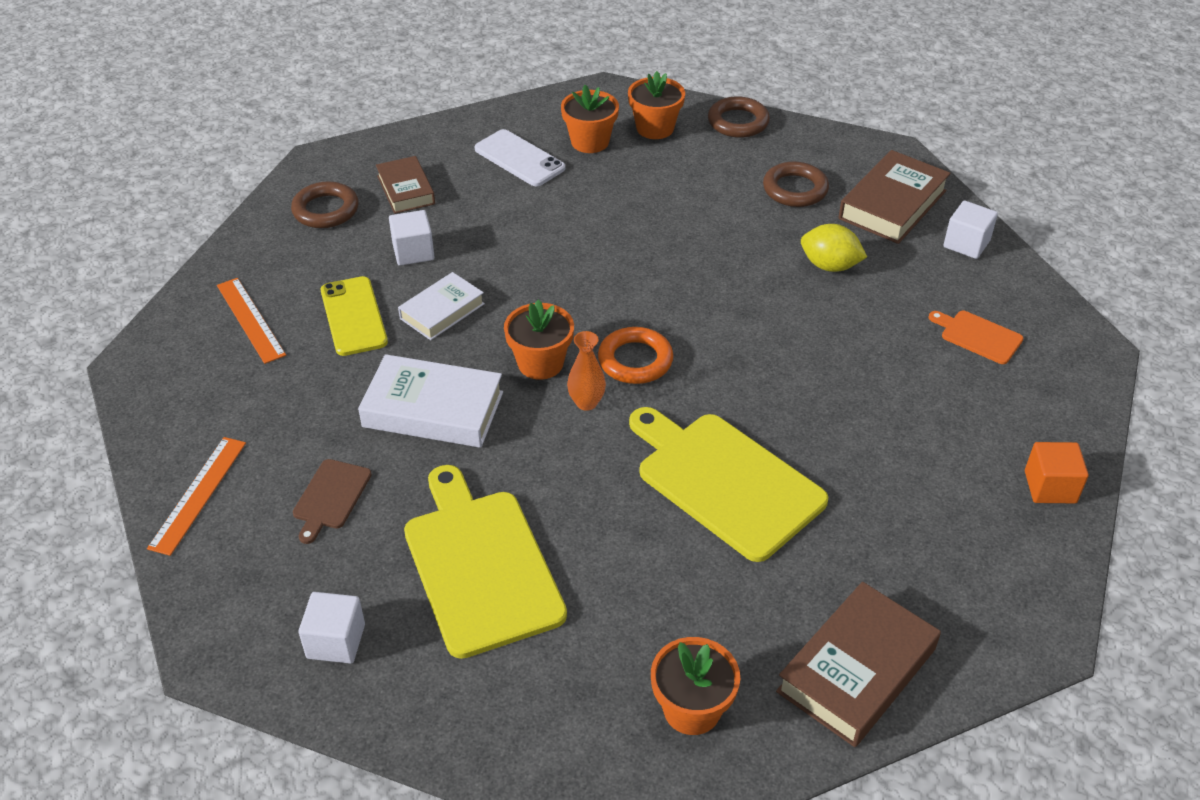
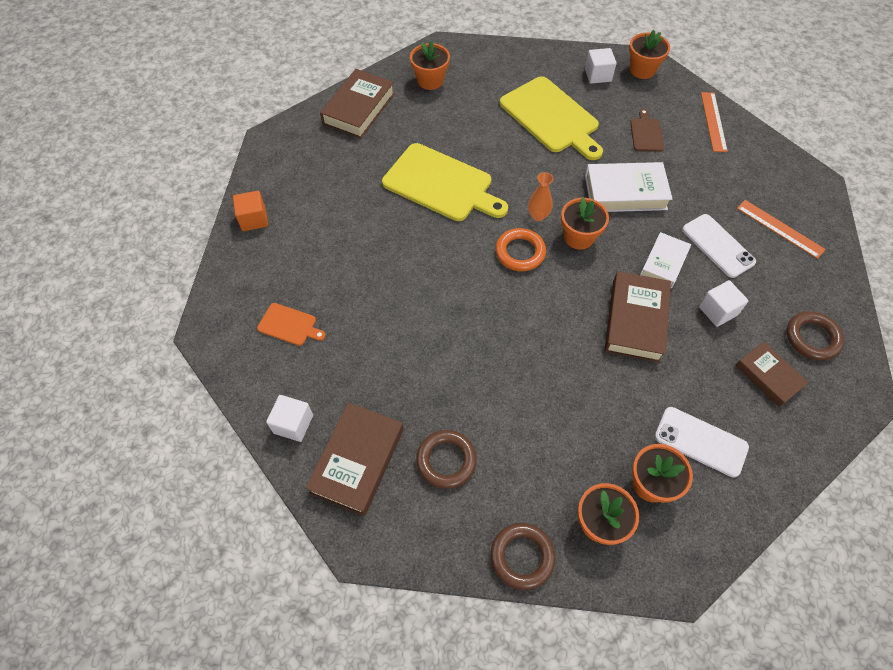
camera: 165 degrees right, 15 degrees up
yellow phone [321,276,388,356] -> white phone [682,214,756,278]
yellow lemon [801,224,867,272] -> none
none -> brown book [605,271,671,363]
none -> orange flower pot [629,30,670,79]

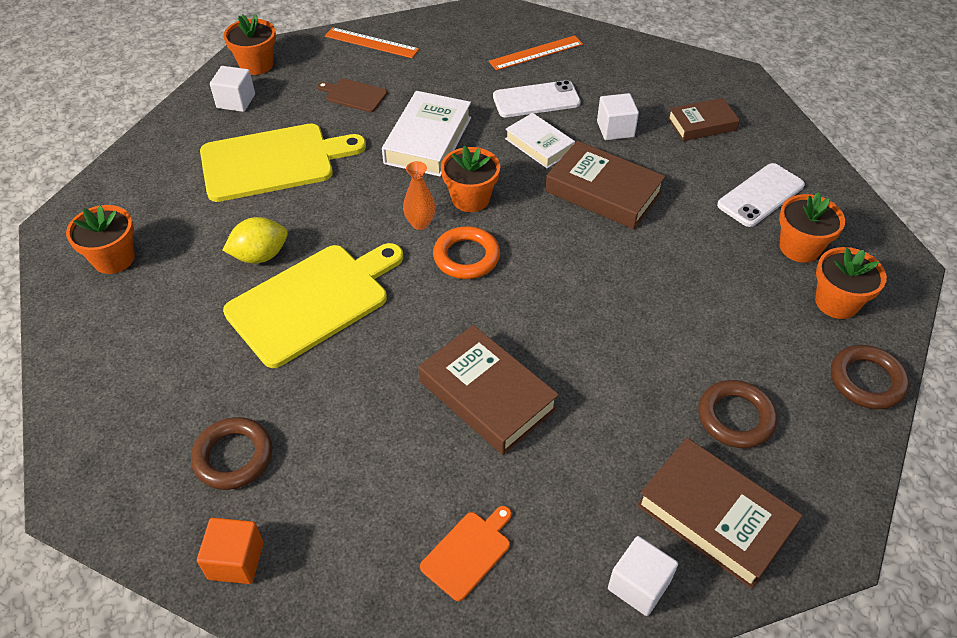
camera: 70 degrees left, 10 degrees down
brown book [320,69,395,138] -> brown book moved to [418,325,559,455]
brown ring [786,311,844,361] -> brown ring moved to [191,417,273,490]
none -> yellow lemon [223,217,288,263]

